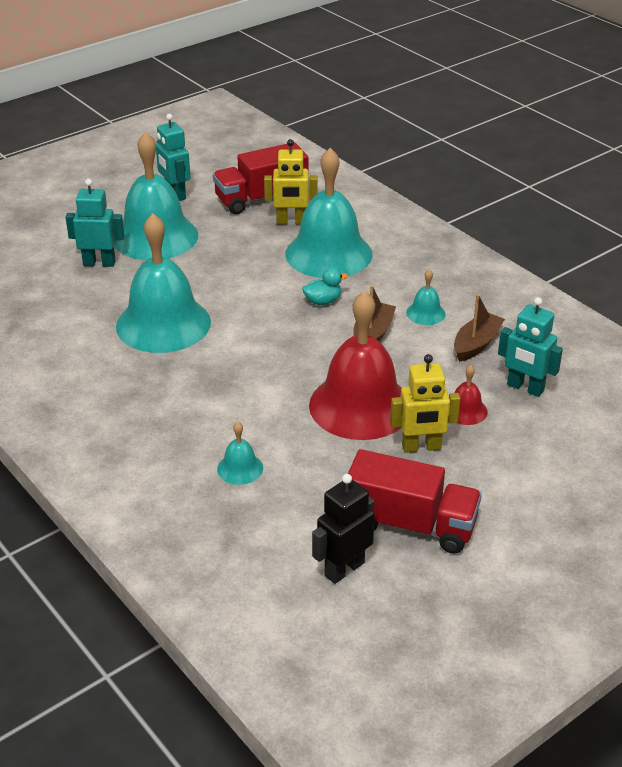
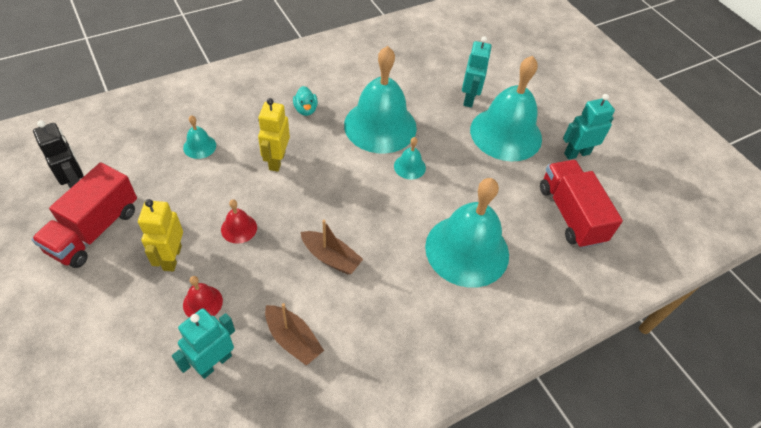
camera: 95 degrees right, 15 degrees up
yellow robot [264,139,318,224] -> yellow robot moved to [258,98,290,172]
turquoise duck [302,267,348,305] -> turquoise duck moved to [293,86,318,116]
red bell [309,290,402,440] -> red bell [221,199,257,244], size x0.42
turquoise bell [406,269,445,325] -> turquoise bell moved to [394,137,426,180]

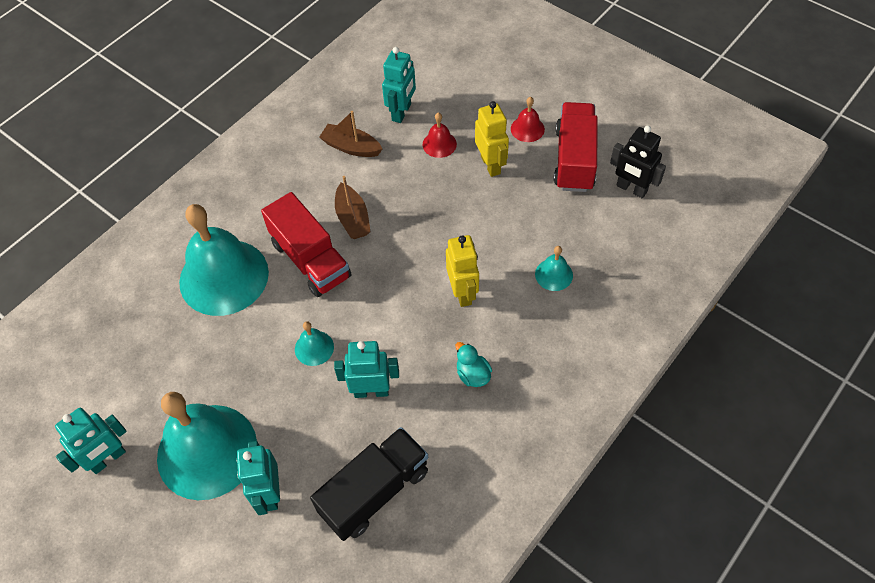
camera: 165 degrees right, 5 degrees up
red bell [221,199,257,244] -> red bell moved to [511,97,545,142]
brown boat [301,220,363,275] -> brown boat turned 120 degrees counterclockwise [335,176,371,239]
turquoise bell [344,46,417,153] -> turquoise robot [334,341,399,398]
red truck [540,160,623,249] -> red truck moved to [261,192,351,297]
none -> black truck [310,427,428,541]

